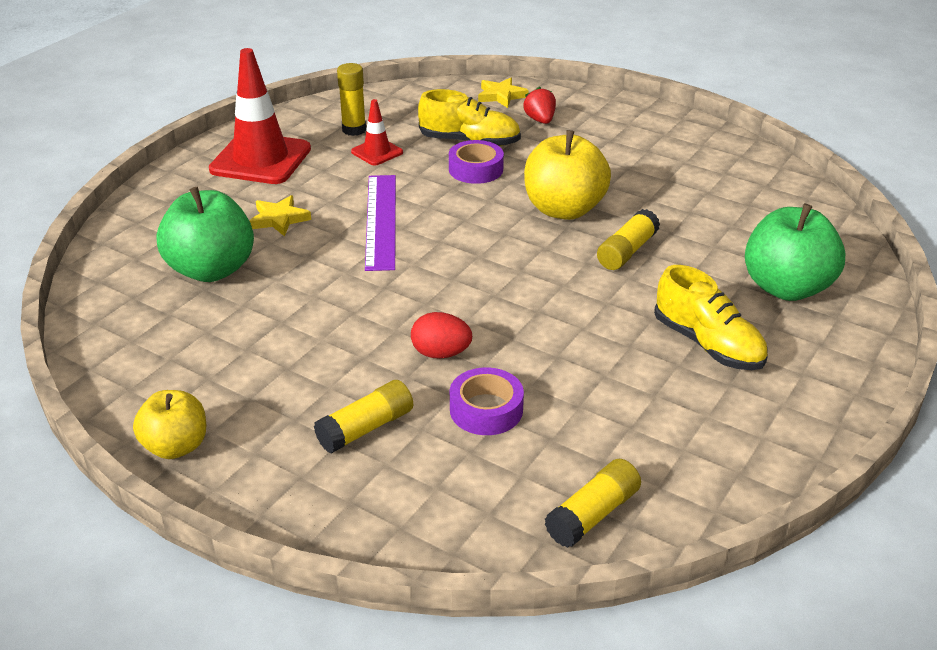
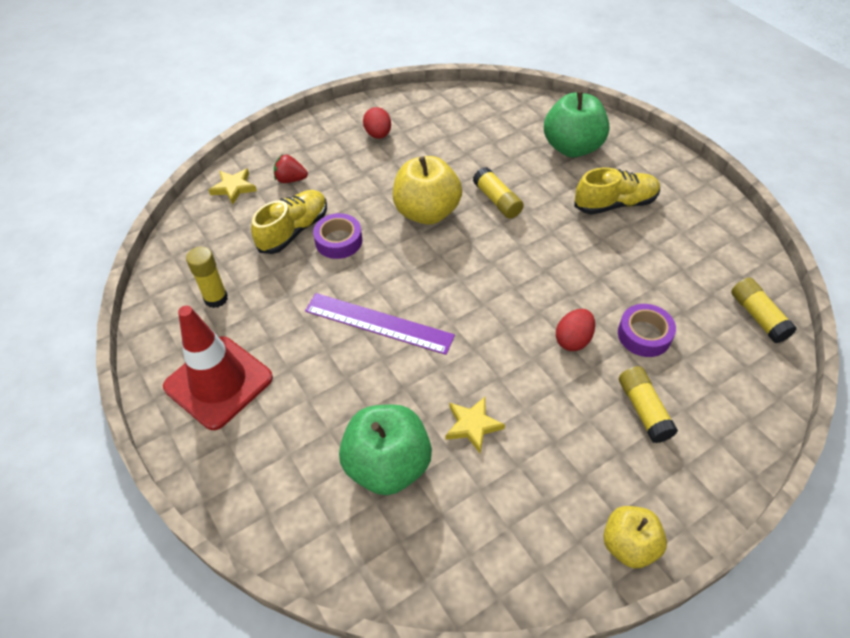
camera: 65 degrees left, 15 degrees up
yellow star [250,195,311,236] -> yellow star moved to [445,397,505,453]
red traffic cone [351,99,403,166] -> none
none -> red egg [363,107,391,139]

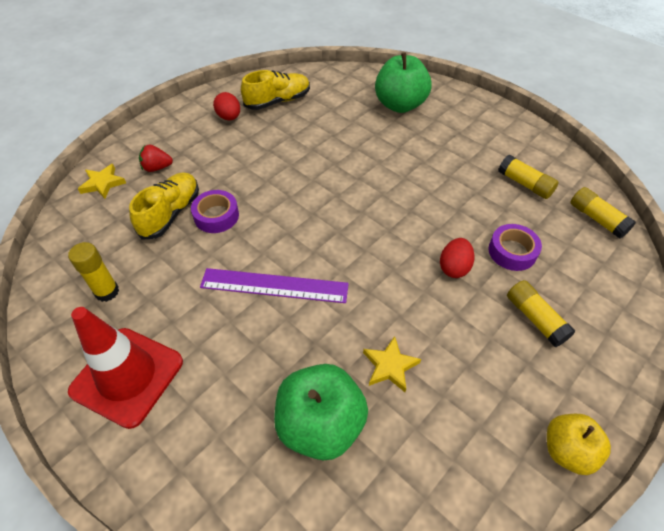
camera: 15 degrees left, 0 degrees up
yellow apple [393,156,462,225] -> none
yellow glue stick [473,167,524,219] -> yellow glue stick moved to [498,155,559,199]
yellow shoe [574,167,660,215] -> yellow shoe moved to [241,70,310,110]

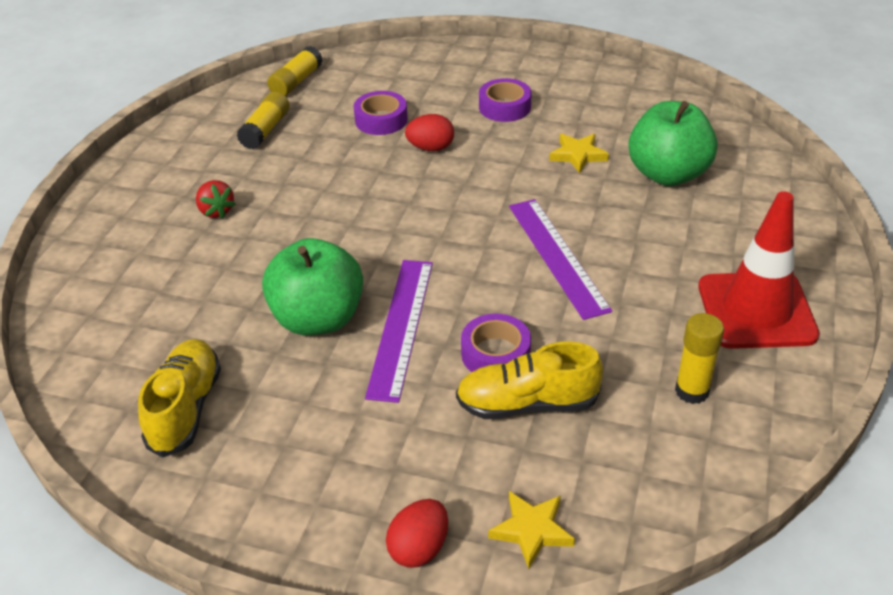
camera: 115 degrees left, 10 degrees down
red strawberry [139,144,173,172] -> red strawberry moved to [196,180,235,218]
red egg [213,92,240,120] -> red egg moved to [386,499,448,568]
yellow shoe [241,70,310,110] -> yellow shoe turned 60 degrees clockwise [138,339,221,457]
green apple [375,52,432,113] -> green apple moved to [262,238,363,336]
yellow glue stick [507,280,575,347] -> none
yellow apple [547,414,611,475] -> none
none -> purple ruler [365,260,433,403]
none -> purple tape [479,78,532,122]

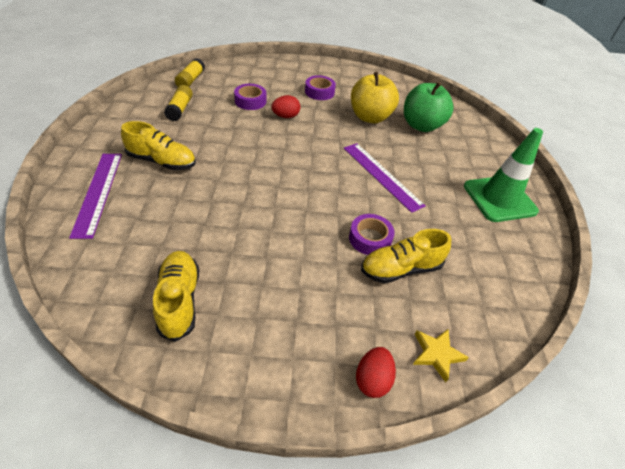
camera: 20 degrees left, 5 degrees up
red strawberry [196,180,235,218] -> yellow shoe [121,121,196,170]
green apple [262,238,363,336] -> none
purple ruler [365,260,433,403] -> purple ruler moved to [69,154,122,239]
yellow star [549,134,609,173] -> yellow apple [351,72,399,123]
yellow glue stick [675,313,724,404] -> none
red traffic cone [698,191,820,349] -> green traffic cone [464,128,543,222]

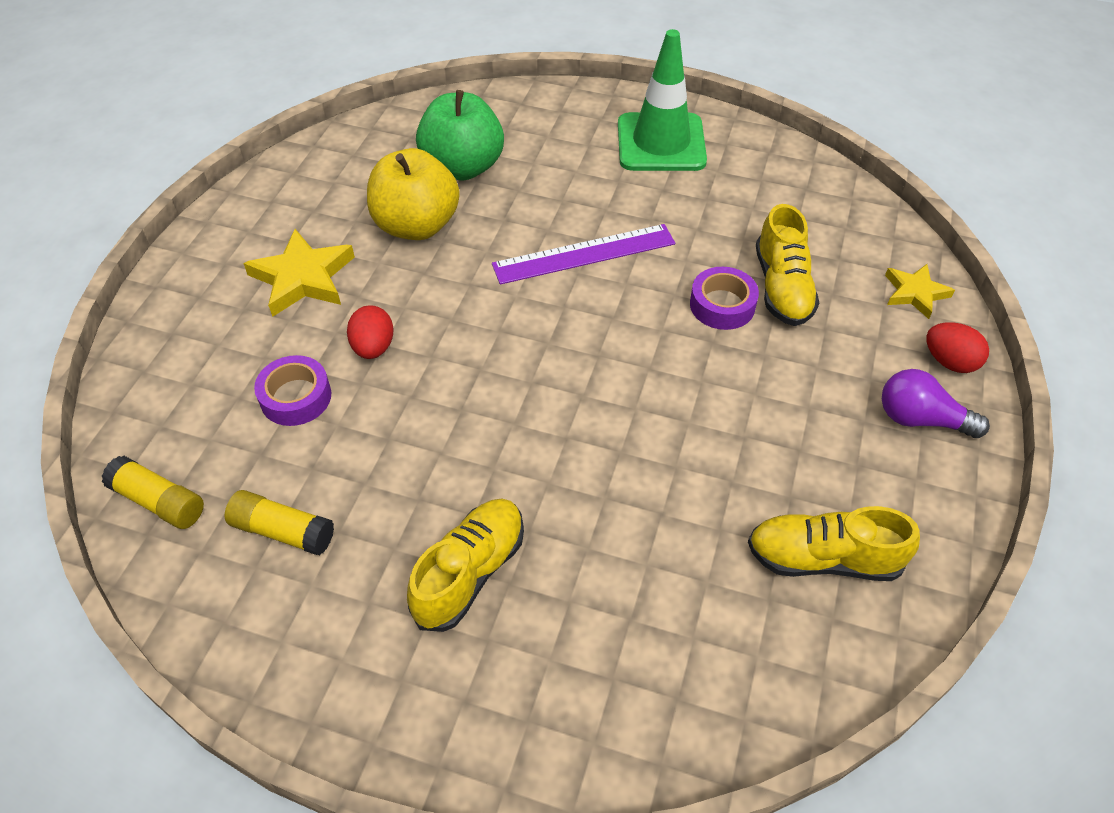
camera: 70 degrees left, 5 degrees up
purple ruler [69,154,122,239] -> none
purple tape [305,75,336,100] -> yellow star [243,229,355,317]
none -> purple light bulb [882,369,990,438]

